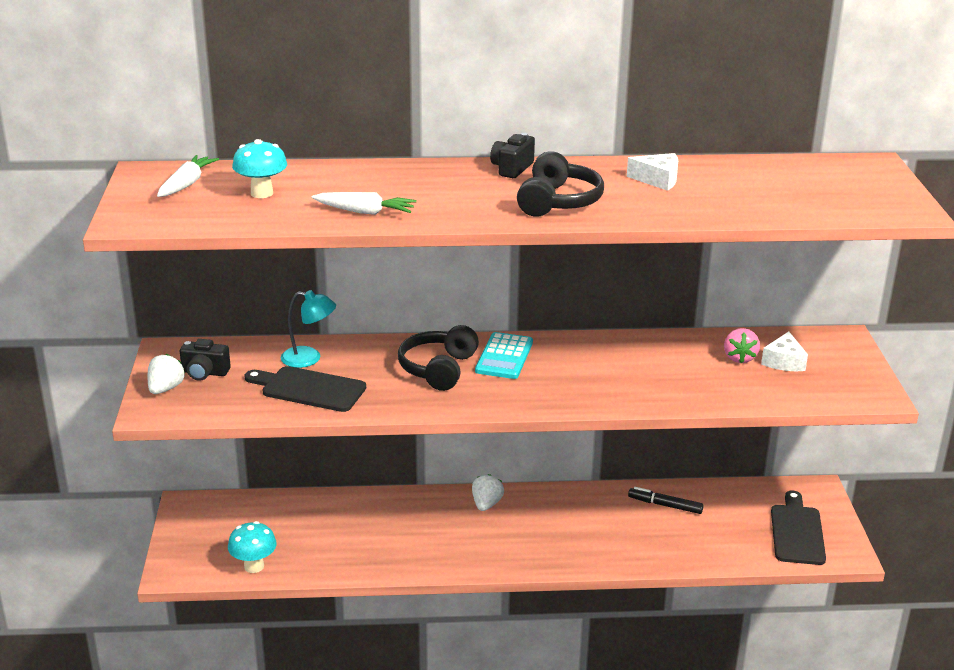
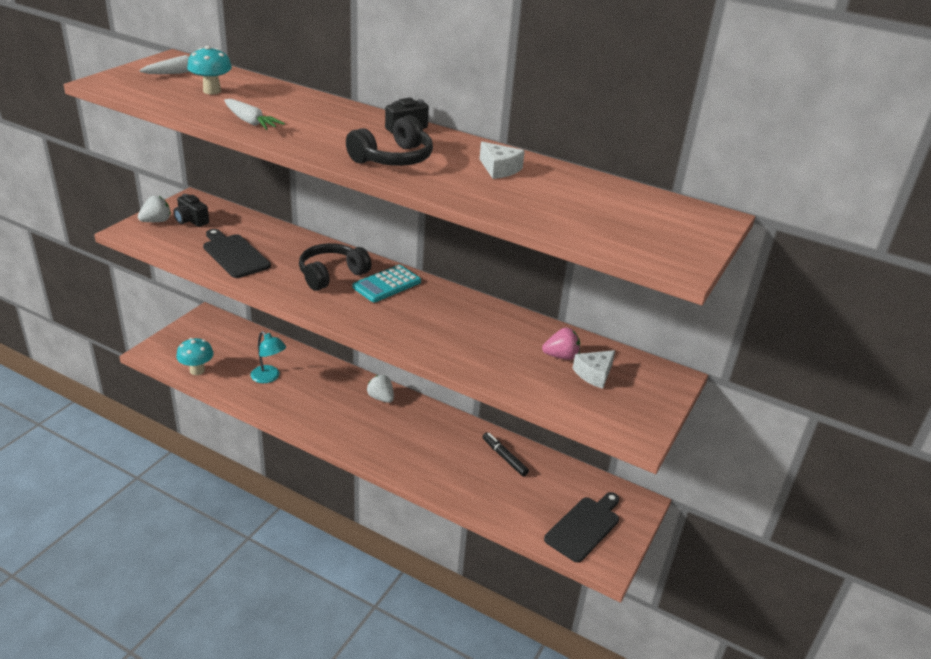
camera: 30 degrees right, 5 degrees up
turquoise lamp [281,290,336,368] -> turquoise lamp moved to [251,331,286,383]
white strawberry [472,474,504,511] -> white strawberry turned 90 degrees counterclockwise [367,375,394,403]
pink strawberry [724,328,760,363] -> pink strawberry turned 135 degrees counterclockwise [542,328,580,360]

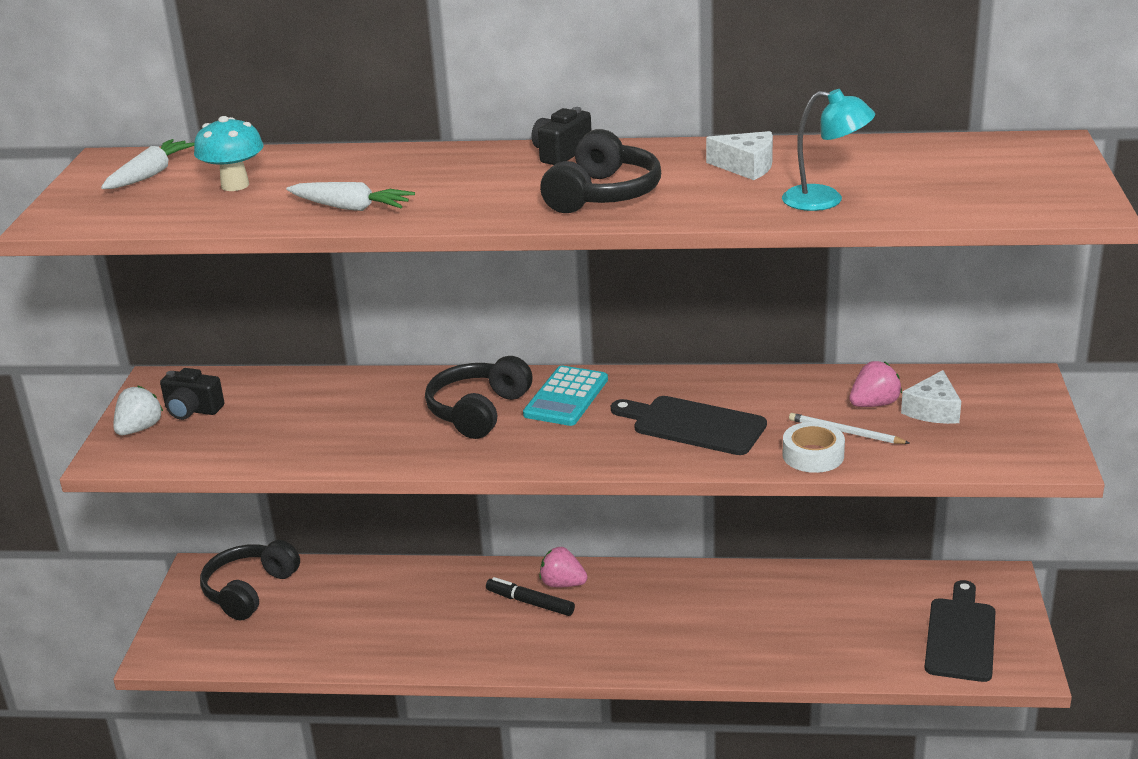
camera: 20 degrees left, 5 degrees down
turquoise mushroom [176,338,214,375] -> none
black cutting board [203,229,271,278] -> black cutting board moved to [611,396,767,455]
turquoise lamp [251,331,286,383] -> turquoise lamp moved to [782,89,875,211]
white strawberry [367,375,394,403] -> pink strawberry [539,547,588,587]
black marker [482,432,529,476] -> black marker moved to [486,577,575,616]
none -> black headphones [200,540,300,620]
none -> white tape [783,422,845,473]
none -> white pencil [789,413,910,444]

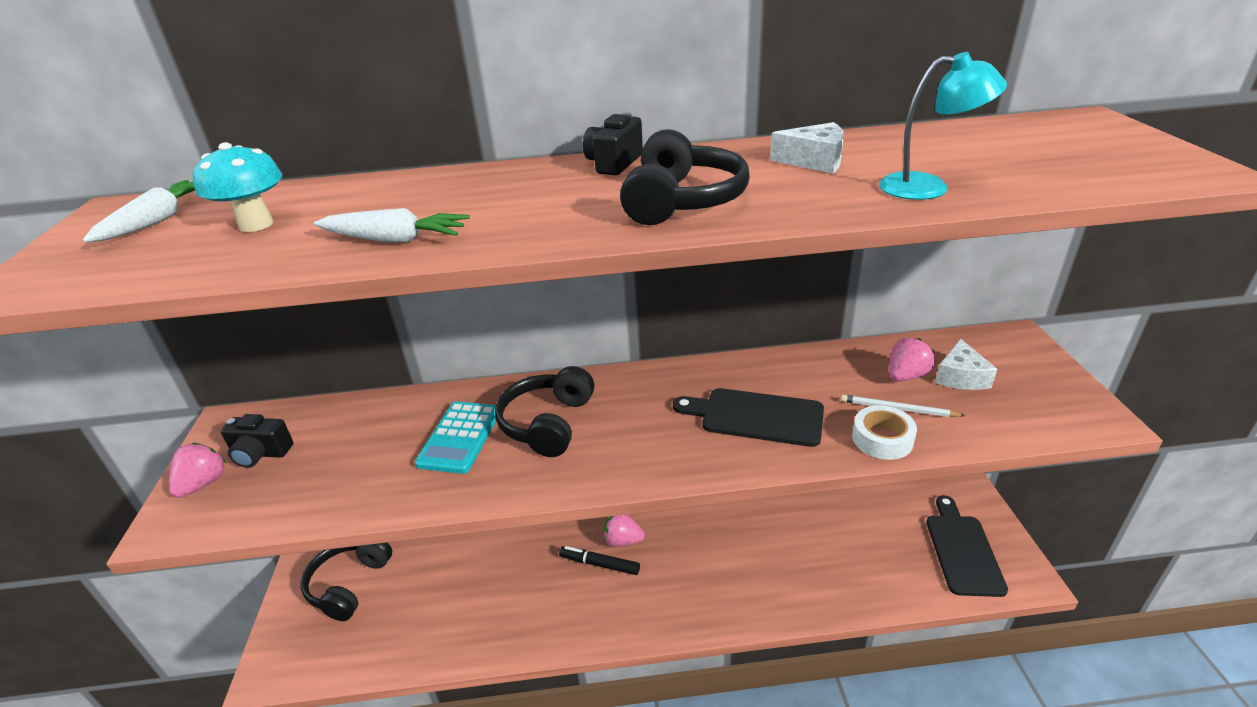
camera: 10 degrees left, 5 degrees up
white strawberry [113,386,163,435] -> pink strawberry [169,443,226,498]
turquoise calculator [523,365,608,426] -> turquoise calculator moved to [415,402,496,474]

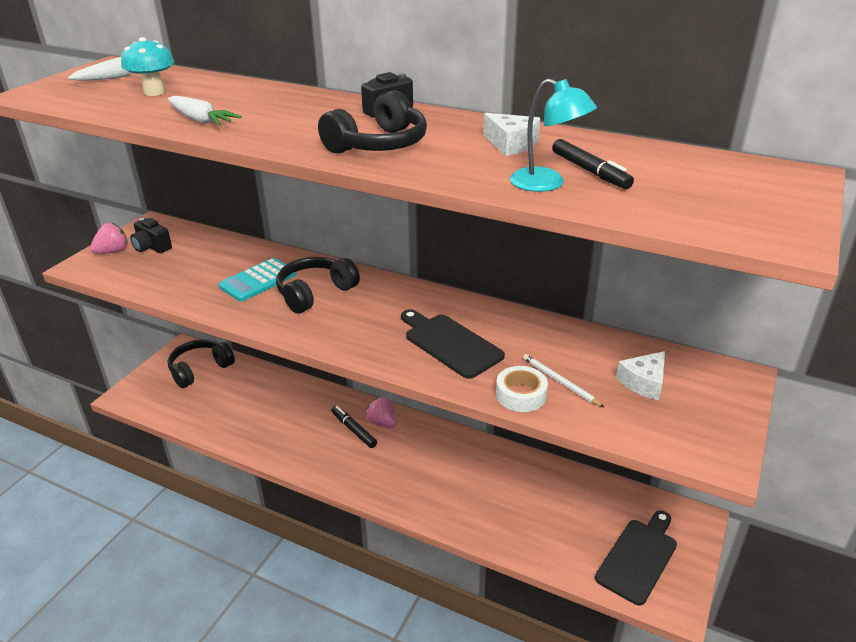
camera: 30 degrees right, 0 degrees up
pink strawberry [889,338,935,382] -> none
none -> black marker [552,139,634,189]

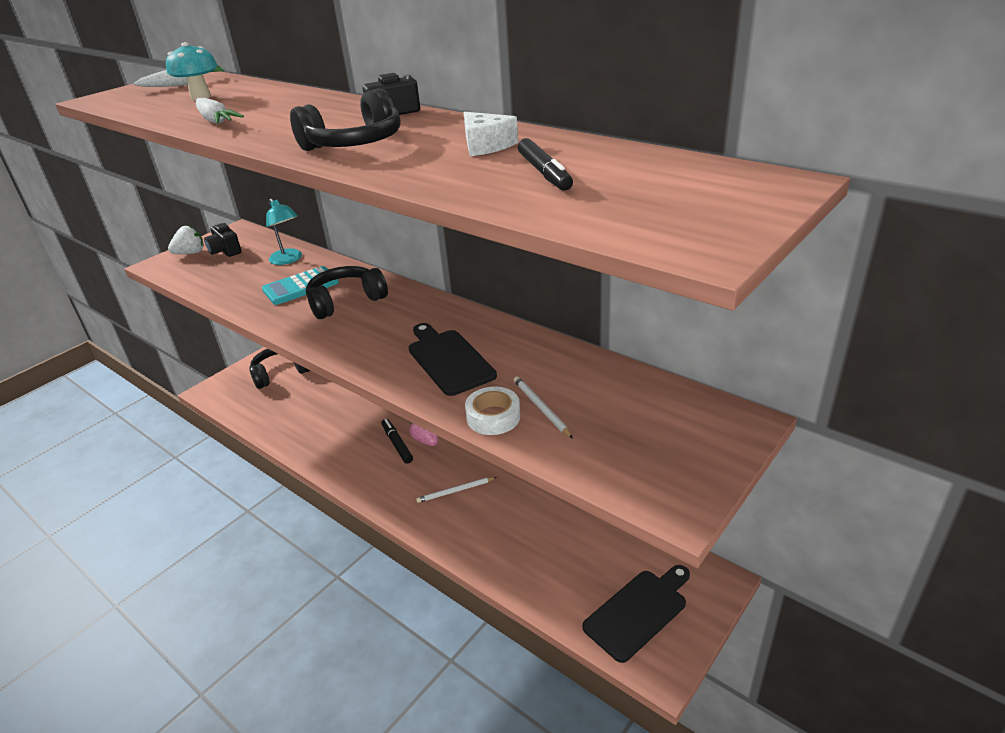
camera: 15 degrees right, 0 degrees up
pink strawberry [90,223,128,254] -> white strawberry [168,226,204,254]
turquoise lamp [510,79,597,192] -> turquoise lamp moved to [266,199,302,265]
white cheese [616,351,665,400] -> none
none -> white pencil [416,477,497,503]

